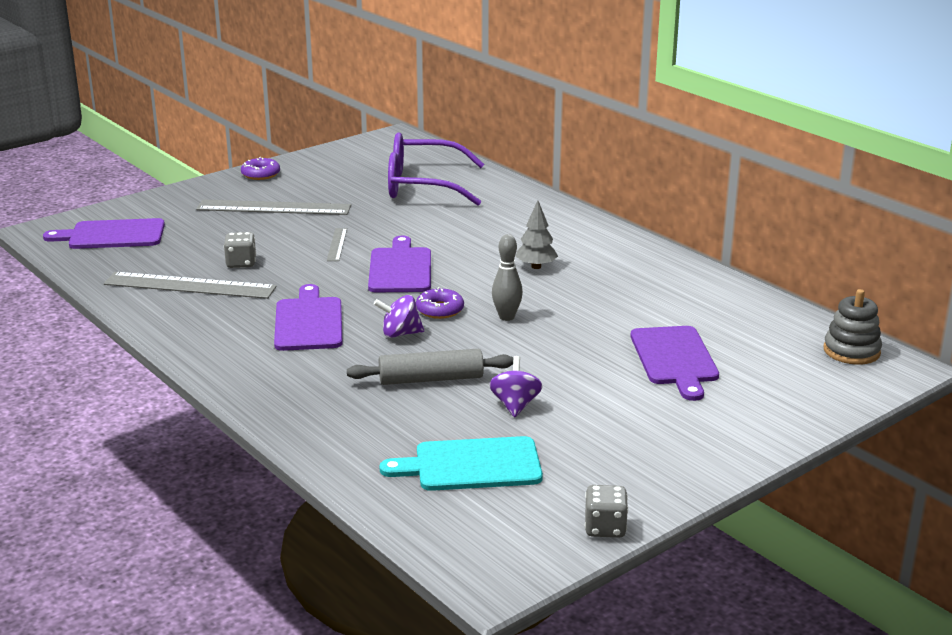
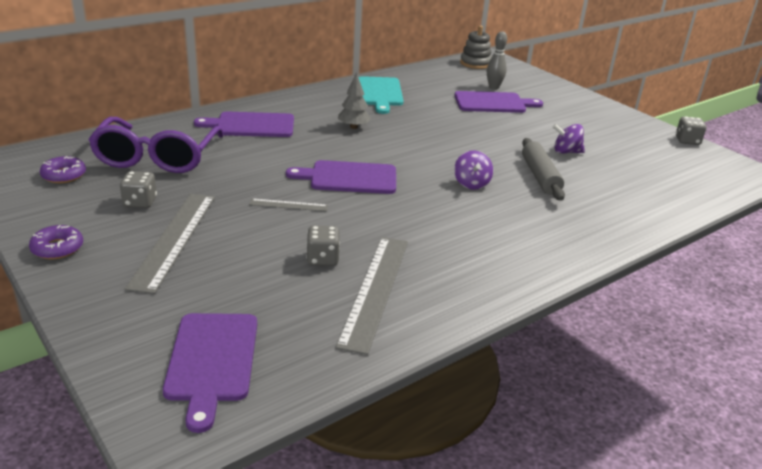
camera: 90 degrees left, 5 degrees up
purple cutting board [274,284,343,351] -> purple cutting board moved to [194,112,294,137]
turquoise cutting board [379,436,543,491] -> turquoise cutting board moved to [358,76,404,114]
purple donut [416,287,464,319] -> purple donut moved to [40,156,86,183]
grey bowling pin [492,234,523,321] -> grey bowling pin moved to [487,31,507,90]
none -> grey dice [120,171,157,208]

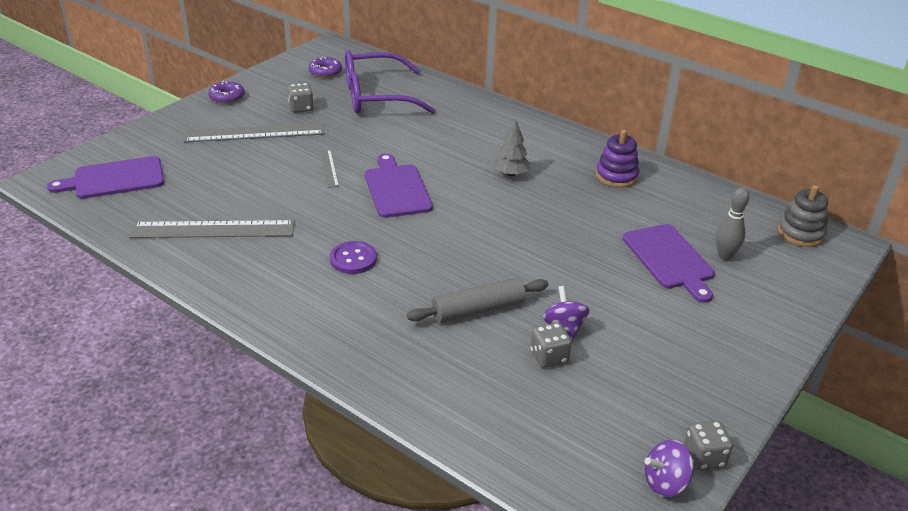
camera: 75 degrees right, 5 degrees up
purple cutting board [194,112,294,137] -> none
grey dice [306,226,340,266] -> grey dice moved to [530,322,572,368]
turquoise cutting board [358,76,404,114] -> purple stacking toy [596,130,640,188]
purple spinning top [454,150,493,190] -> purple spinning top moved to [645,440,694,497]
none -> purple button [330,241,377,274]

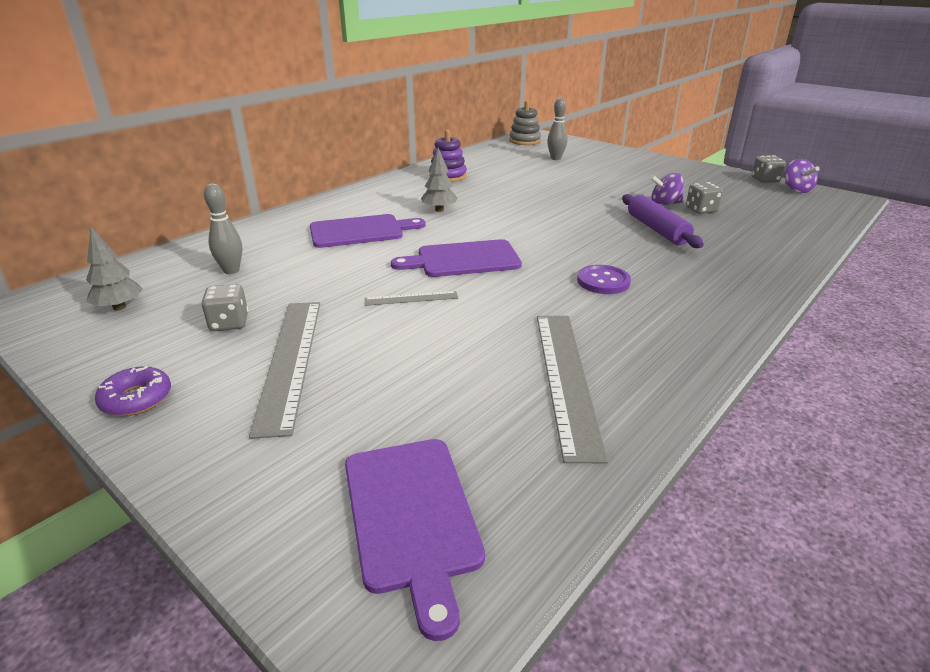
camera: 85 degrees left, 5 degrees down
purple donut [309,56,342,78] -> grey tree [86,227,143,310]
purple glasses [345,50,436,114] -> grey bowling pin [204,184,242,274]
grey rolling pin [407,277,548,323] -> purple rolling pin [622,194,704,248]
purple cutting board [623,224,715,303] -> purple cutting board moved to [310,214,426,248]

